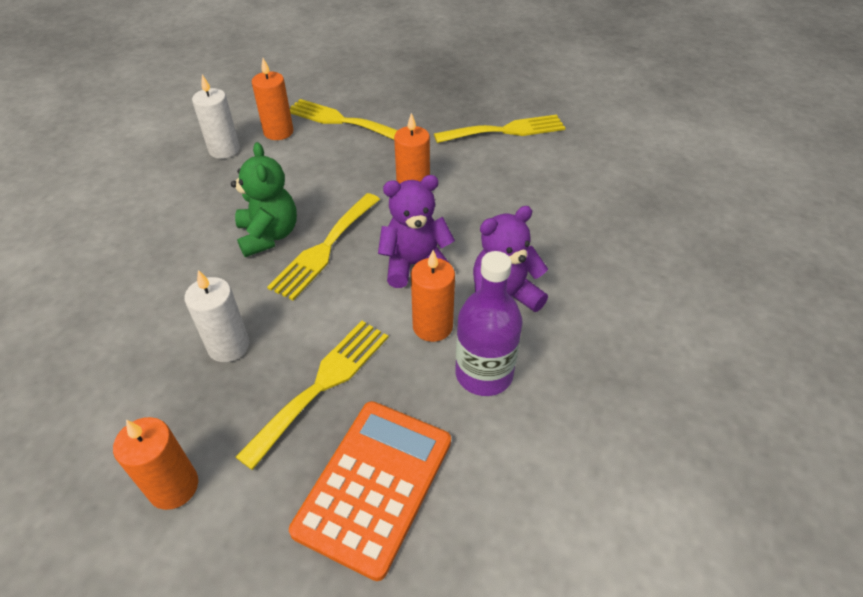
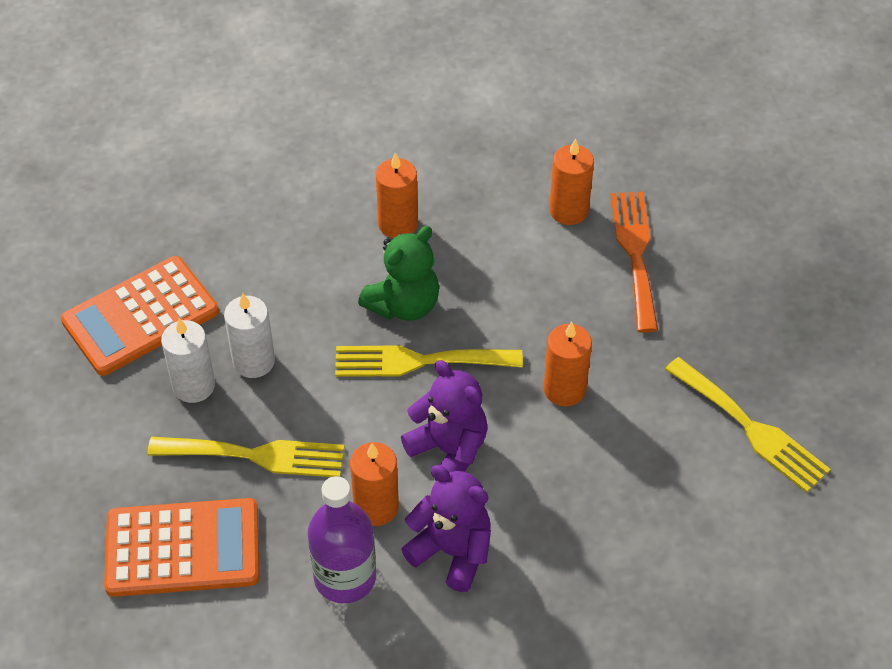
camera: 60 degrees right, 5 degrees up
orange candle [113,417,198,510] -> orange candle moved to [376,152,418,238]
white candle [192,75,240,159] -> white candle moved to [161,318,215,403]
yellow fork [290,99,398,140] -> orange fork [611,192,658,333]
none -> orange calculator [61,256,219,376]

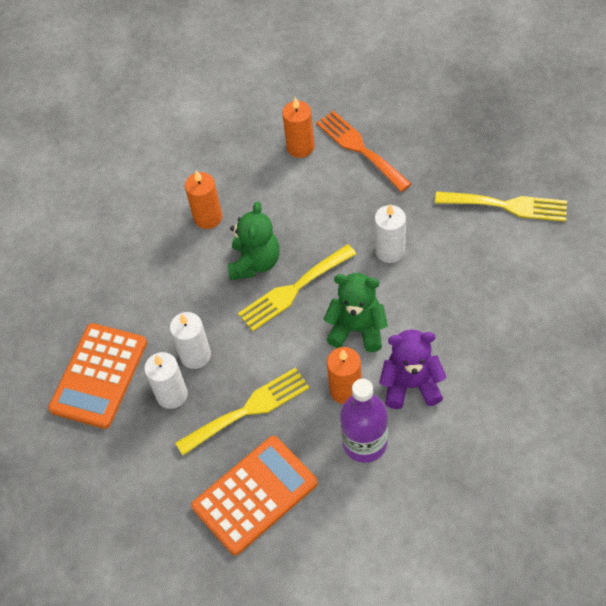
camera: 30 degrees left, 5 degrees up
purple teddy bear [401,360,487,481] -> green teddy bear [323,273,388,352]
orange candle [543,322,592,406] -> white candle [375,204,406,263]

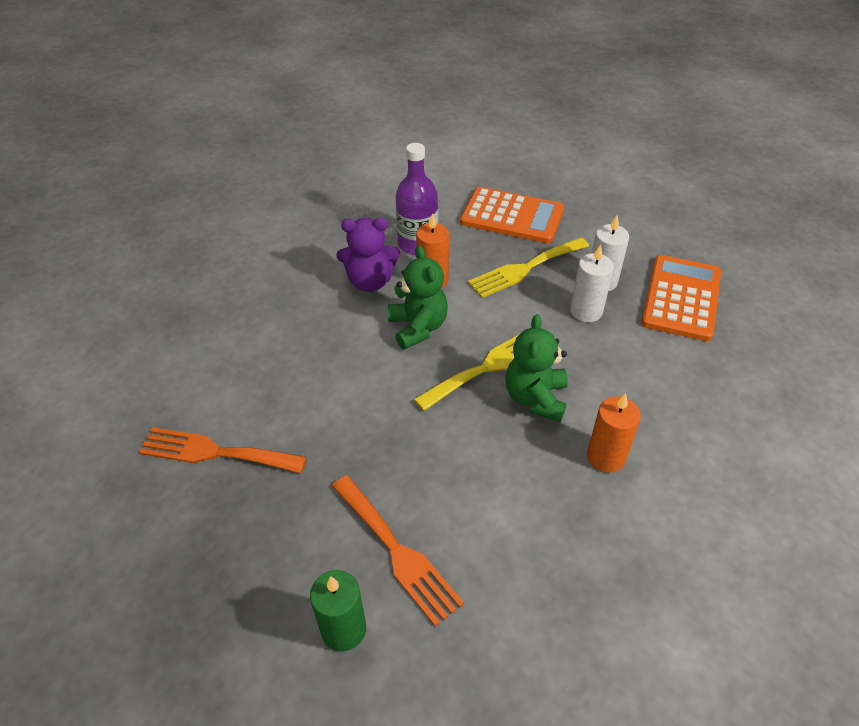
camera: 175 degrees right, 10 degrees down
orange calculator [191,436,318,555] -> orange calculator turned 120 degrees counterclockwise [460,187,564,243]
orange candle [282,97,315,158] -> none
green teddy bear [323,273,388,352] -> green teddy bear turned 120 degrees counterclockwise [388,245,448,350]
white candle [375,204,406,263] -> none
yellow fork [435,191,567,222] -> orange fork [139,427,307,473]
none -> green candle [310,570,366,651]

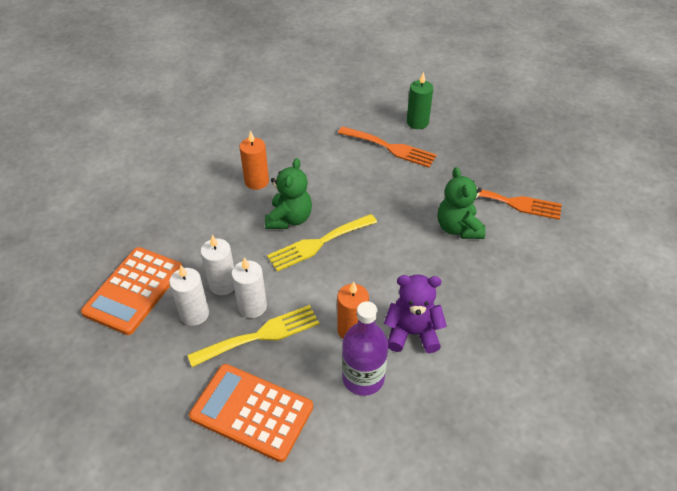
camera: 175 degrees left, 0 degrees up
orange fork [332,475,464,627] -> orange fork turned 150 degrees clockwise [338,126,437,168]
green teddy bear [388,245,448,350] -> green teddy bear moved to [438,167,486,239]
none -> white candle [231,257,267,318]

